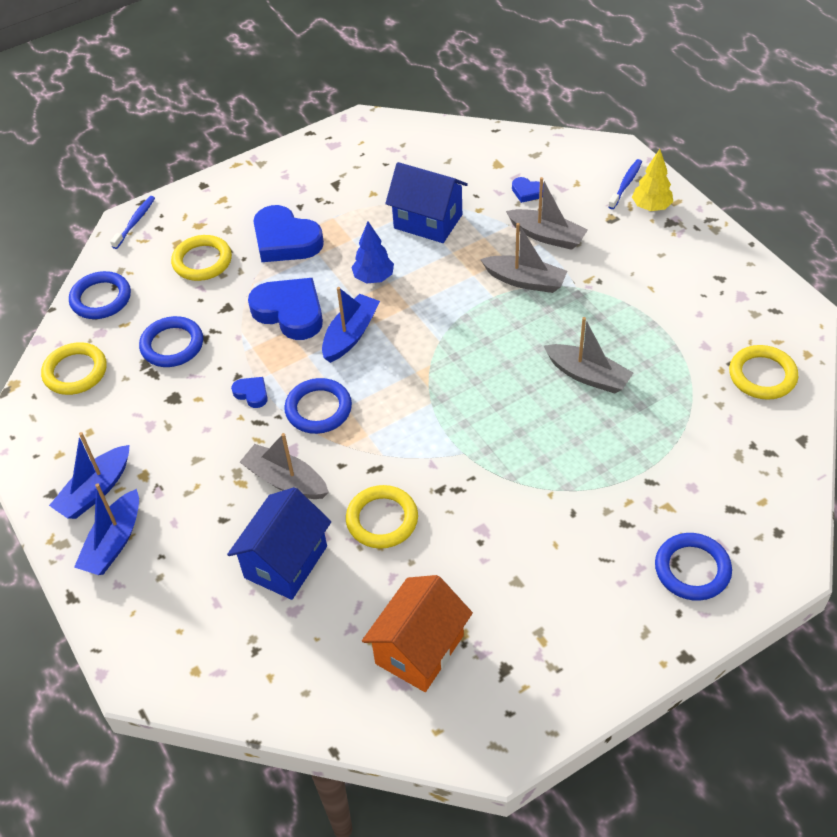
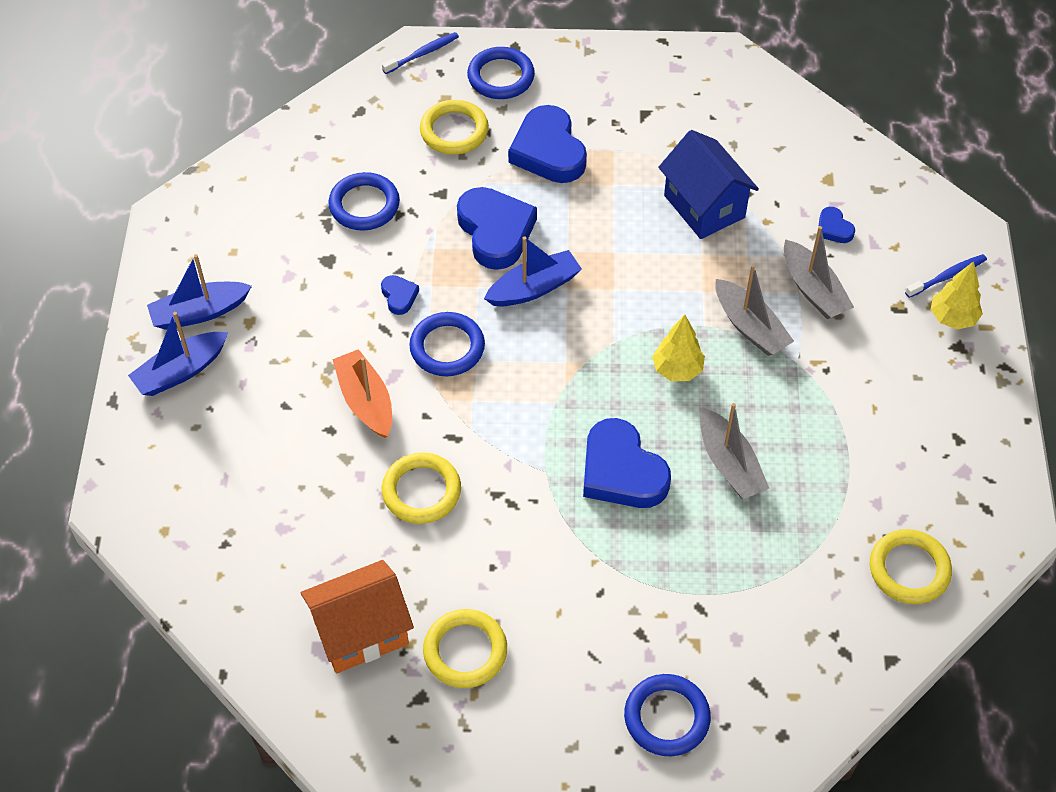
camera: 30 degrees right, 5 degrees up
yellow ring [41,342,107,395] -> yellow ring moved to [423,609,507,688]
blue ring [69,271,131,319] -> blue ring moved to [467,47,535,99]
blue house [227,487,331,600] -> none
grey boat [240,433,329,499] -> orange boat [332,349,392,438]
blue tree [351,222,394,284] -> none
none -> blue heart [583,418,671,508]
none -> yellow tree [652,315,705,381]

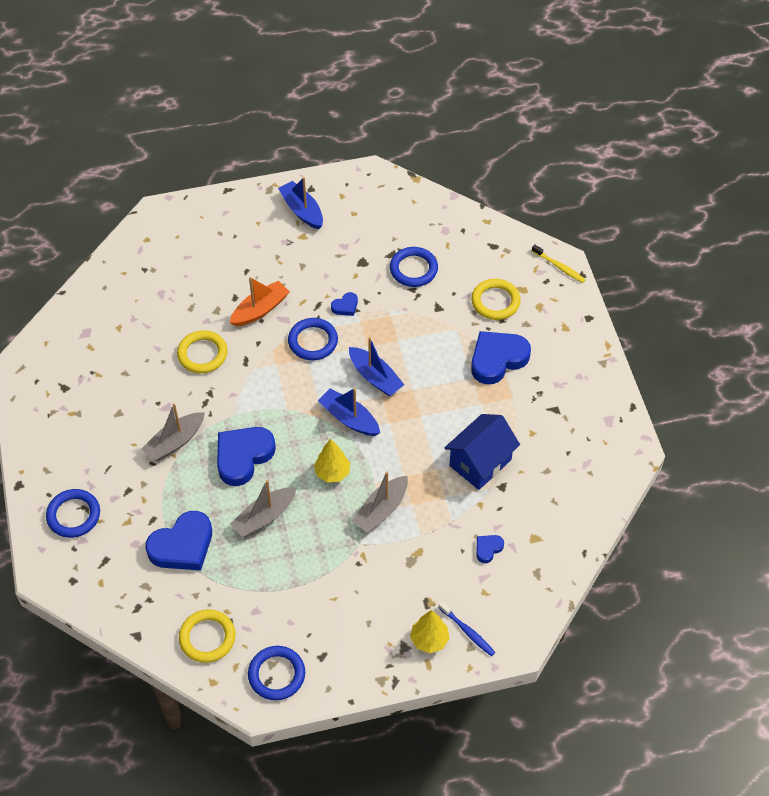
camera: 75 degrees right, 0 degrees up
blue boat [128,312,228,396] -> blue boat moved to [318,388,380,436]
orange house [301,560,414,673] -> none
blue toothbrush [382,32,459,74] -> yellow toothbrush [532,244,586,283]
yellow ring [423,609,507,688] -> none
blue heart [457,187,537,270] -> blue heart moved to [146,511,212,571]
blue ring [467,47,535,99] -> blue ring moved to [248,646,305,700]
grey boat [784,226,854,319] -> grey boat moved to [142,403,205,461]

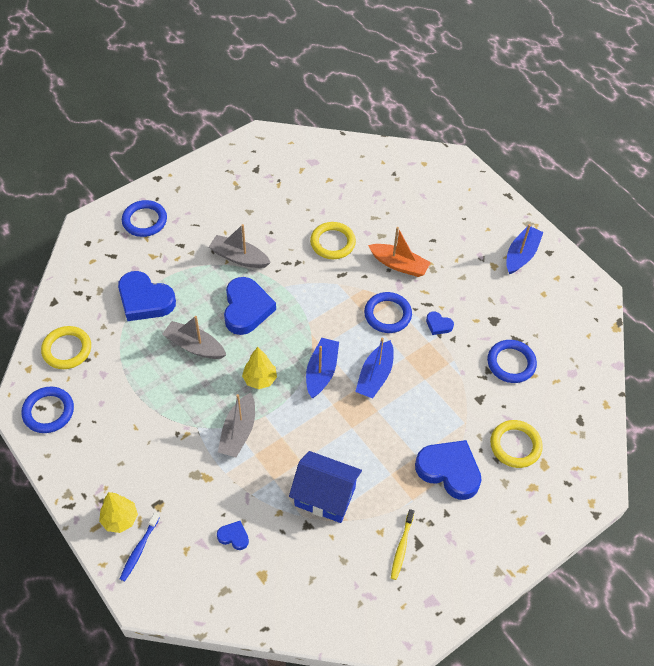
camera: 65 degrees right, 0 degrees up
blue heart [217,427,276,486] -> blue heart turned 75 degrees clockwise [224,277,276,335]
grey boat [352,471,408,533] -> grey boat turned 90 degrees counterclockwise [218,392,255,457]
yellow toothbrush [532,244,586,283] -> yellow toothbrush moved to [391,509,414,580]

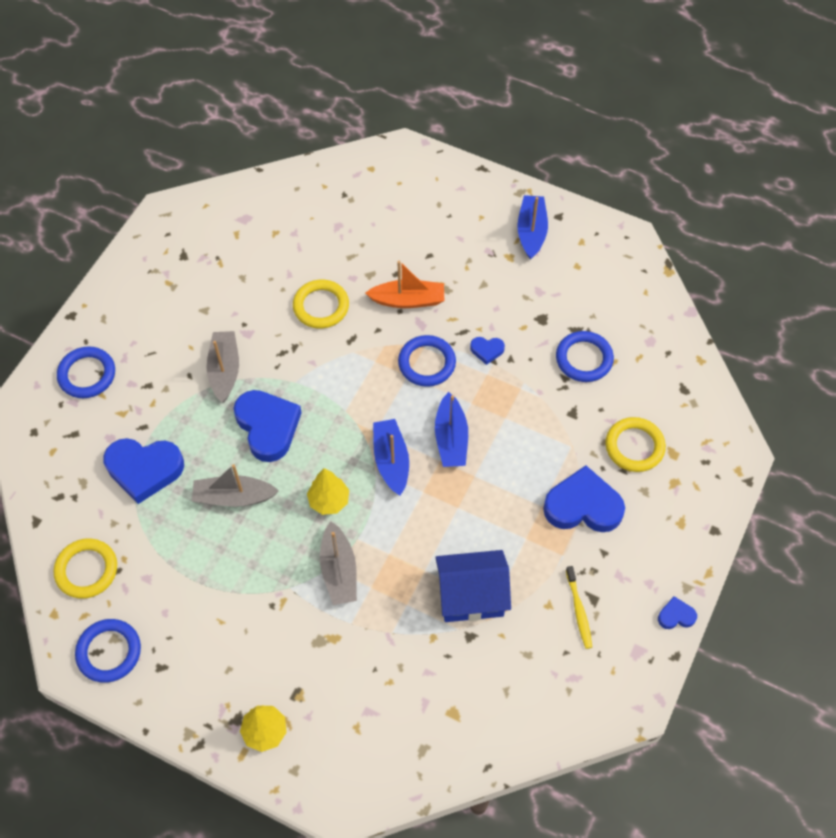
camera: 25 degrees left, 5 degrees up
blue toothbrush [120,512,160,582] -> none
grey boat [209,224,271,268] -> grey boat turned 90 degrees clockwise [206,331,239,402]
blue heart [217,521,249,550] -> blue heart moved to [658,596,697,629]

